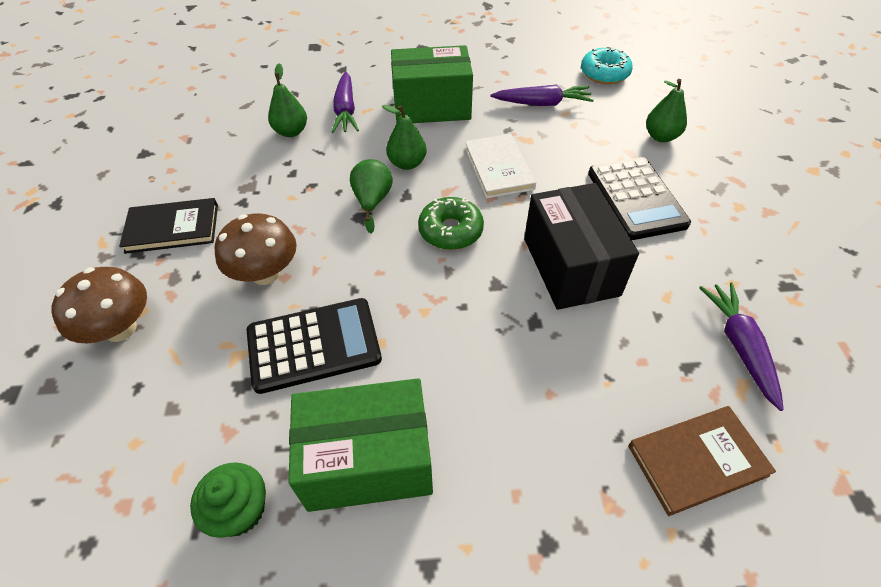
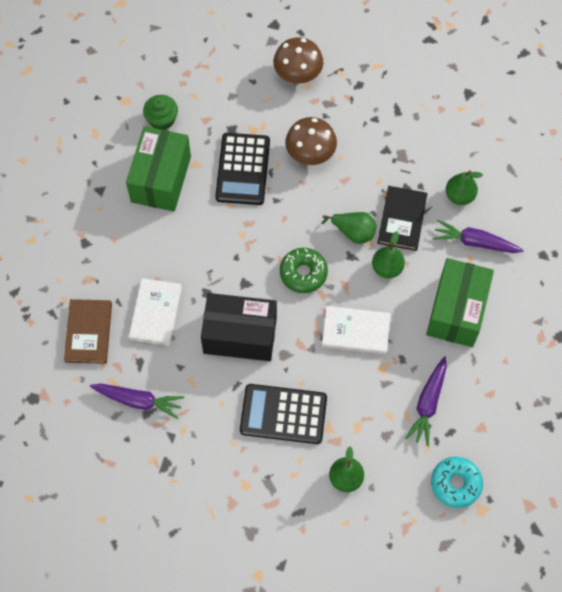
camera: 110 degrees right, 15 degrees up
black book [119,198,218,254] -> black book moved to [377,186,427,251]
none -> white book [129,278,182,346]

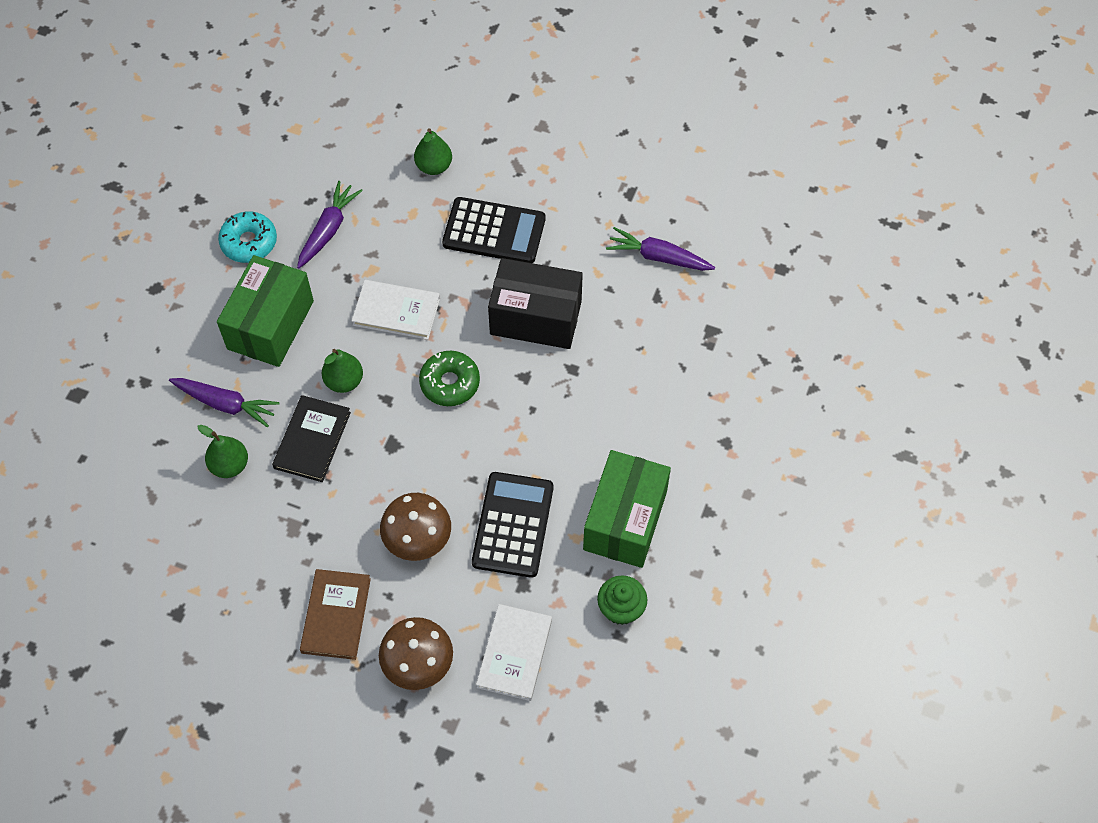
camera: 175 degrees left, 5 degrees down
brown book [64,299,112,364] -> brown book moved to [300,569,371,660]
white book [129,278,182,346] -> white book moved to [476,604,552,701]
green pear [321,212,377,244] -> none
turquoise donut [431,456,483,508] -> turquoise donut moved to [218,211,277,263]

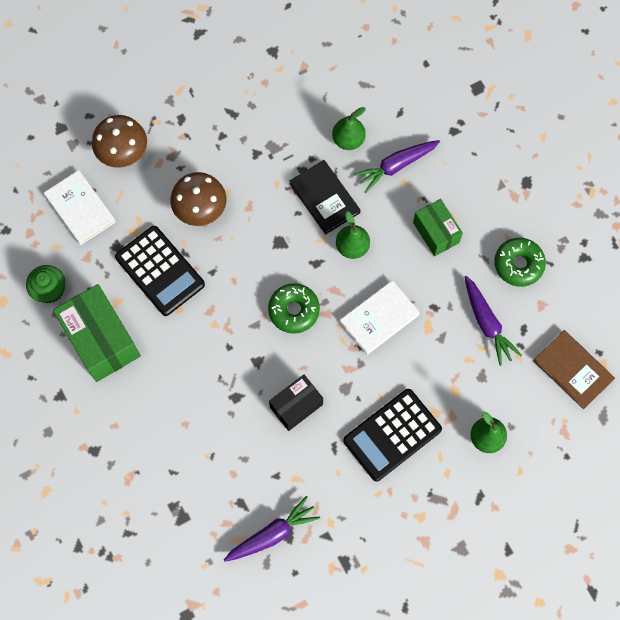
camera: 130 degrees right, 10 degrees up
green box [217,255,314,367] -> green box [413,199,463,256], size x0.60
turquoise donut [218,211,277,263] -> green donut [494,238,546,287]
brown book [300,569,371,660] -> brown book moved to [533,330,615,409]
black box [488,258,583,349] -> black box [269,375,323,431], size x0.60

